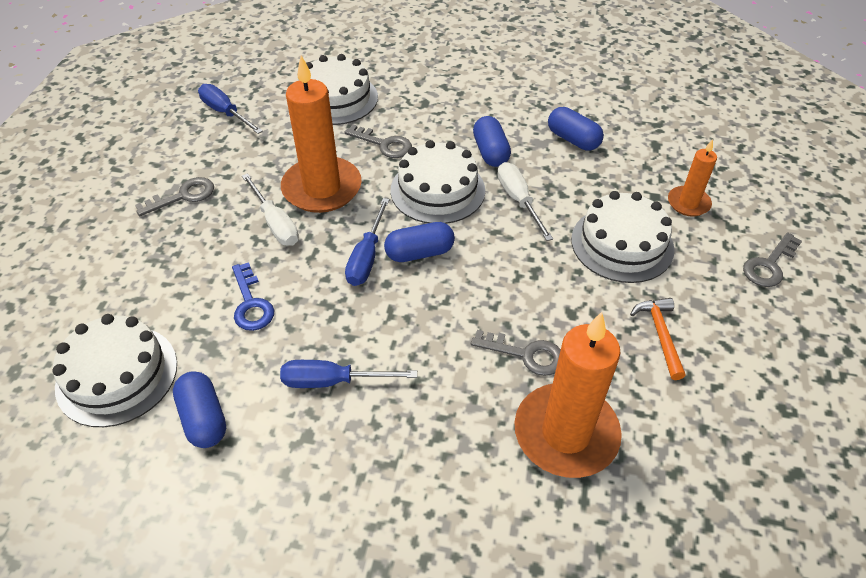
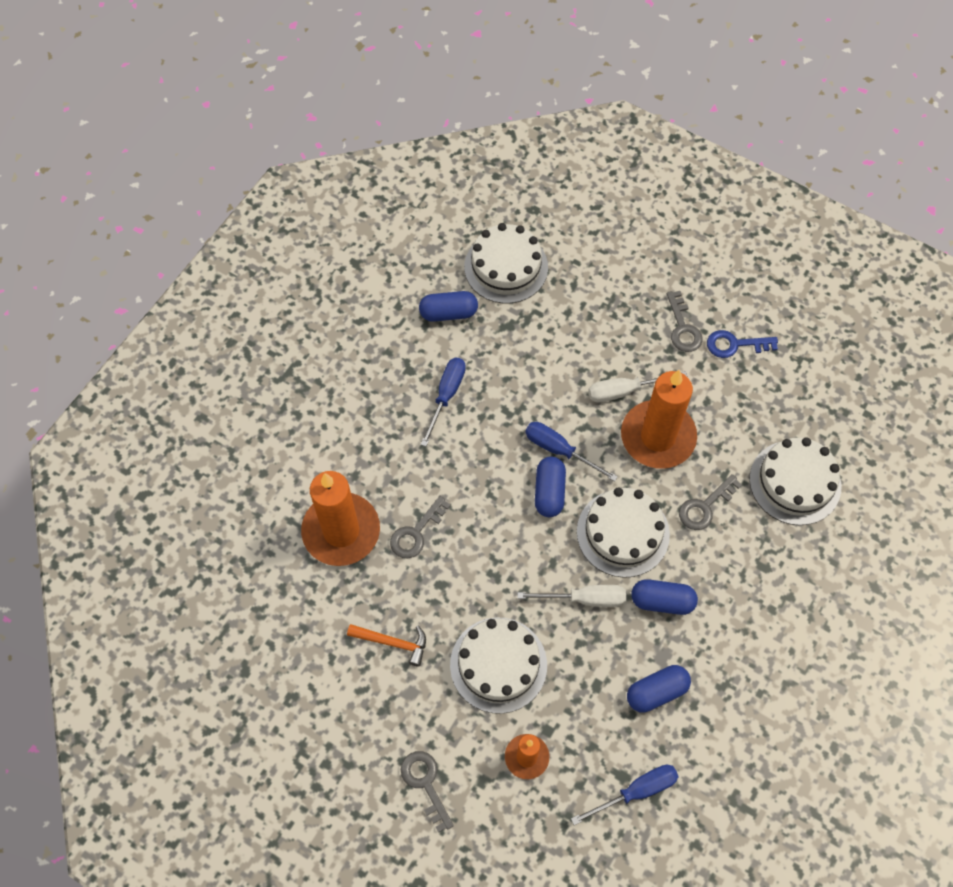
camera: 110 degrees right, 15 degrees up
blue screwdriver [198,84,263,134] -> blue screwdriver moved to [571,765,679,825]
blue key [232,262,274,331] -> blue key moved to [707,330,778,358]

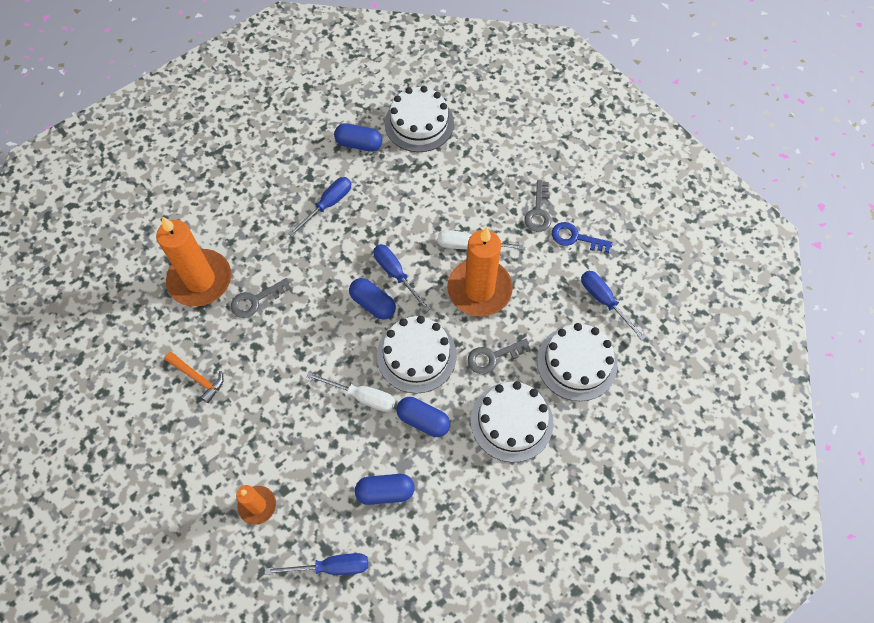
camera: 20 degrees right, 0 degrees up
grey key [401,751,454,833] -> none
white cake [450,617,547,714] -> white cake moved to [471,381,553,462]
blue capsule [535,456,566,517] -> blue capsule turned 75 degrees counterclockwise [349,278,396,320]
none -> blue screwdriver [581,271,646,341]

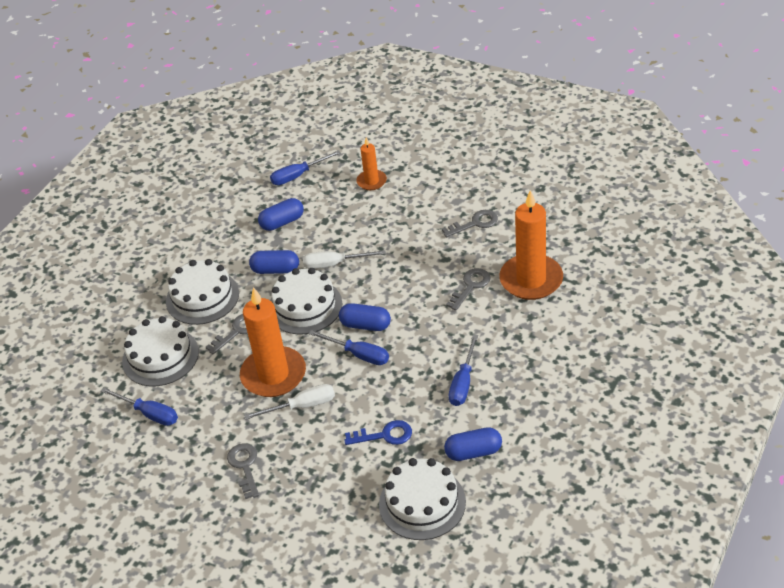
camera: 160 degrees right, 20 degrees down
orange hammer [164,352,224,403] -> grey key [442,210,498,237]
blue key [552,222,613,253] -> blue key moved to [344,420,412,445]

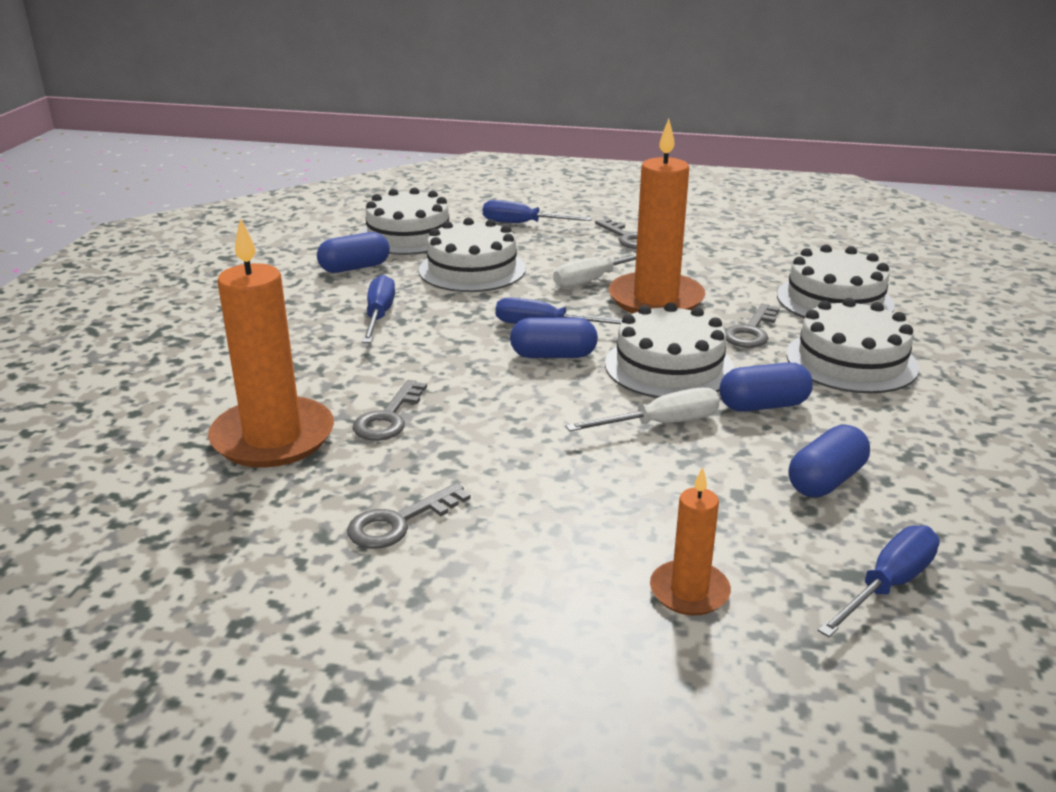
camera: 160 degrees right, 15 degrees down
blue screwdriver [101,388,178,426] -> blue screwdriver moved to [483,200,592,223]
blue key [344,420,412,445] -> white cake [419,218,526,292]

